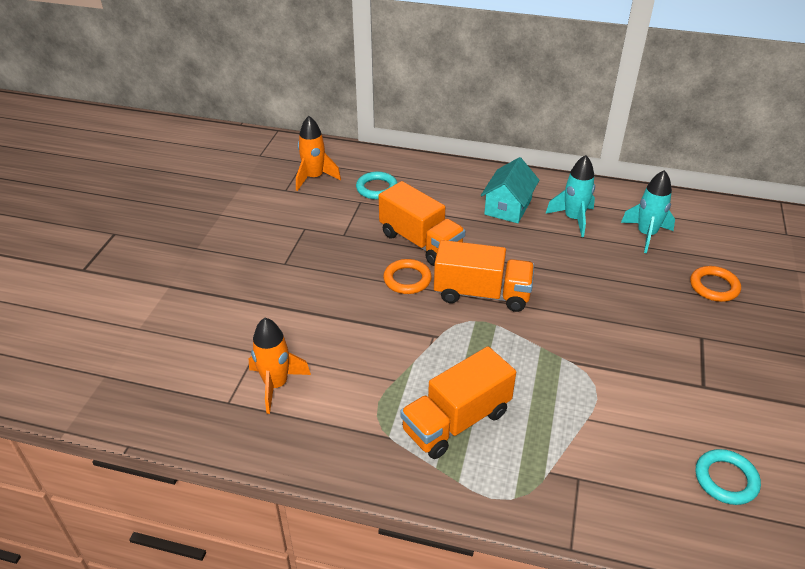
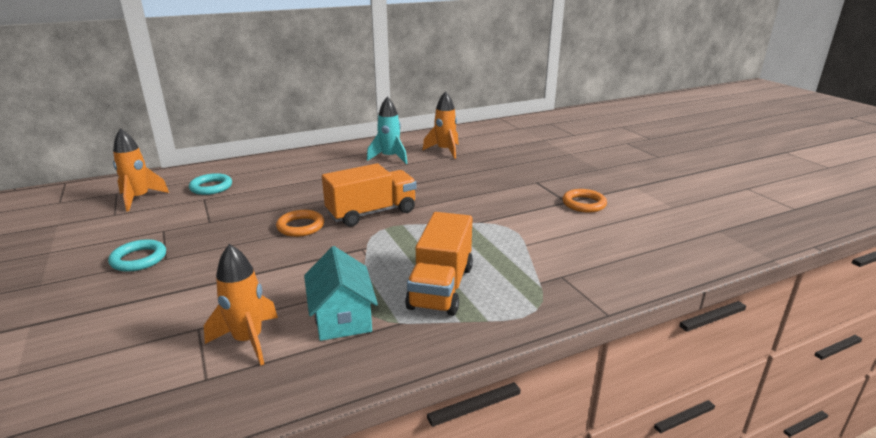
camera: 40 degrees left, 15 degrees down
orange truck [379,181,465,266] -> none
turquoise house [481,157,539,223] -> turquoise house moved to [304,246,378,341]
turquoise rocket [621,170,675,253] -> orange rocket [422,91,459,159]
orange ring [690,266,741,302] -> orange ring moved to [562,189,607,213]
turquoise ring [696,449,761,505] -> turquoise ring moved to [108,239,166,272]

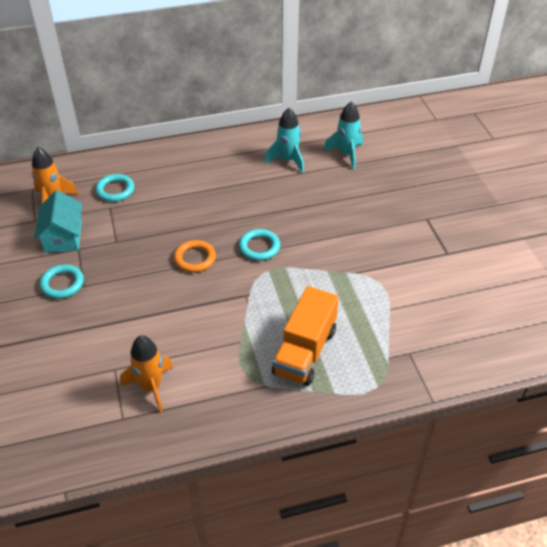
camera: 10 degrees right, 20 degrees up
turquoise house [304,246,378,341] -> turquoise house moved to [34,190,82,253]
orange truck [322,163,417,227] -> turquoise ring [239,229,280,261]
orange rocket [422,91,459,159] -> turquoise rocket [323,101,363,169]
orange ring [562,189,607,213] -> none

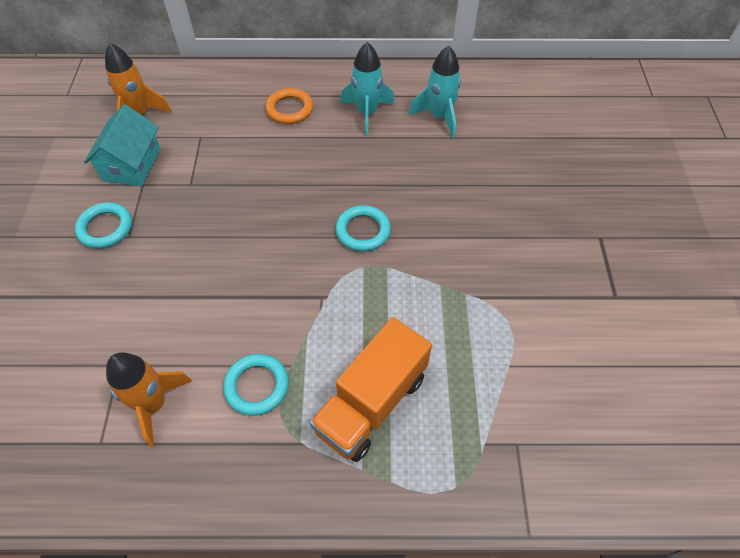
camera: 15 degrees right, 10 degrees up
turquoise ring [96,174,134,202] -> turquoise ring moved to [223,354,289,416]
orange ring [174,240,216,273] -> orange ring moved to [265,88,313,124]
turquoise rocket [323,101,363,169] -> turquoise rocket moved to [340,42,395,136]

